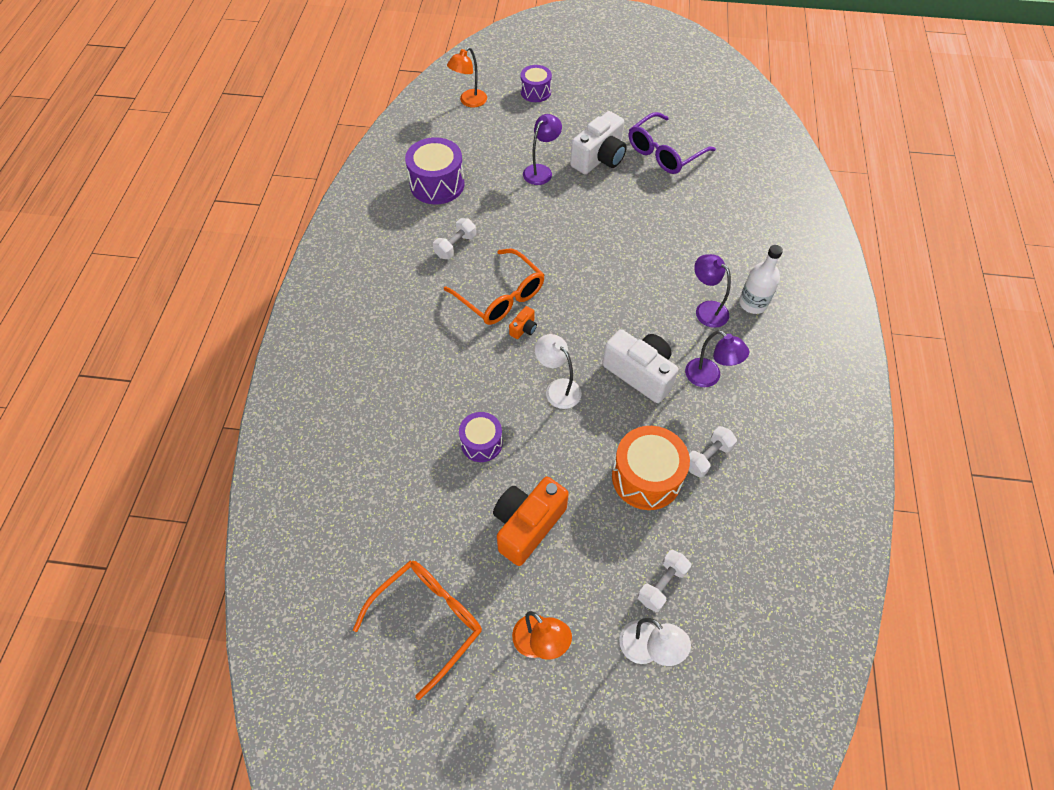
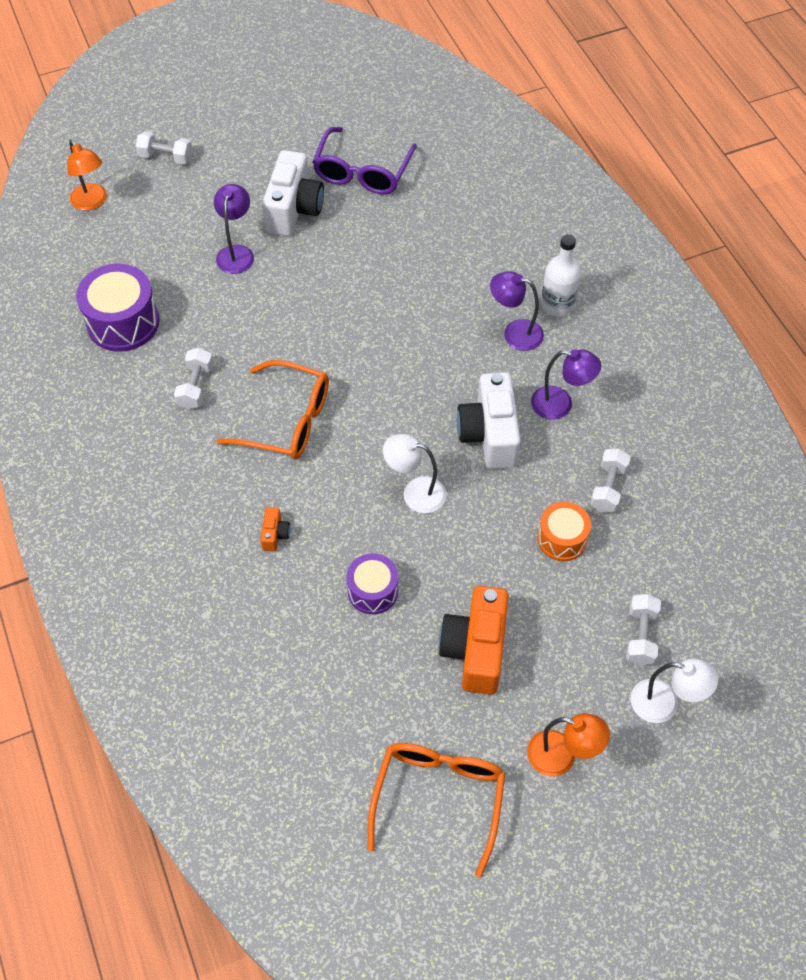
camera: 30 degrees left, 0 degrees up
orange lamp [447,47,487,108] -> orange lamp turned 45 degrees counterclockwise [67,140,107,211]
orange camera [509,306,537,339] -> orange camera moved to [260,507,290,551]
purple drum [520,65,552,102] -> white dumbbell [136,131,193,165]
white camera [602,329,678,403] -> white camera turned 105 degrees counterclockwise [457,372,521,469]
orange drum [612,426,690,510] -> orange drum [537,502,591,561], size x0.62

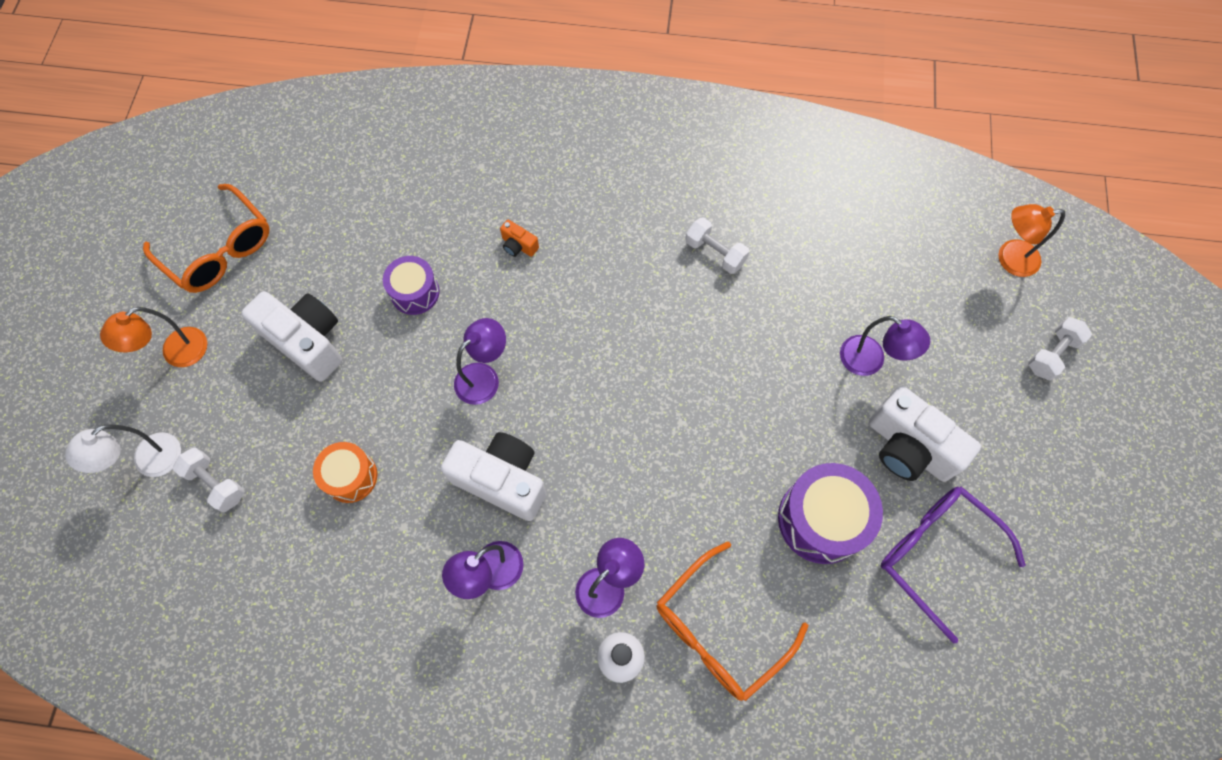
camera: 120 degrees right, 10 degrees up
purple drum [76,264,160,352] -> purple drum moved to [778,463,883,564]
orange glasses [216,360,329,459] -> orange glasses moved to [657,542,808,701]
white lamp [383,434,446,513] -> purple lamp [454,318,506,405]
orange camera [439,586,509,695] -> white camera [241,291,342,382]
white dumbbell [590,448,631,512] -> none

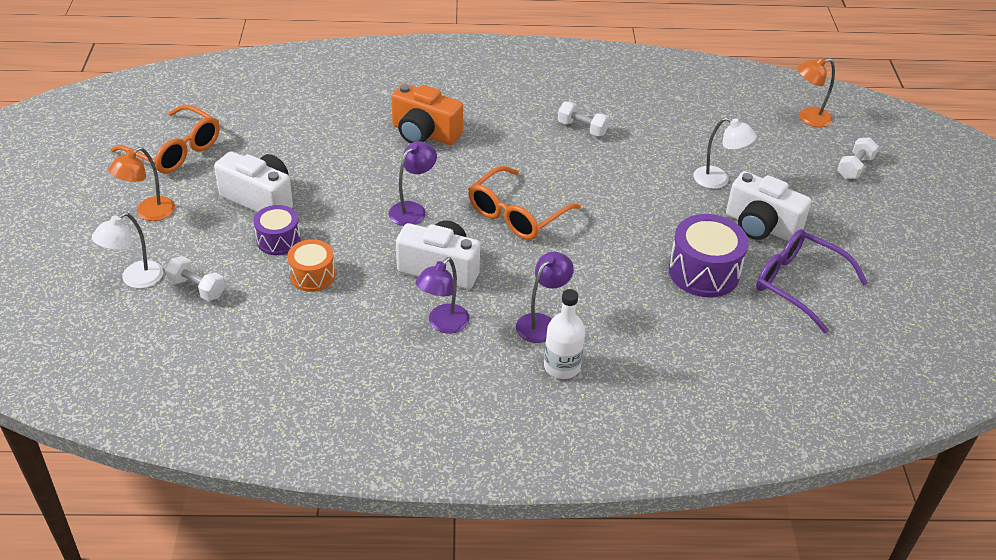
camera: 10 degrees left, 25 degrees down
purple drum [383,256,440,315] -> purple drum moved to [254,205,301,255]
orange camera [500,220,539,257] -> orange camera [391,83,463,145], size x2.27
orange glasses [657,542,808,701] -> orange glasses moved to [468,166,581,240]
purple lamp [840,316,930,376] -> white lamp [693,117,757,189]

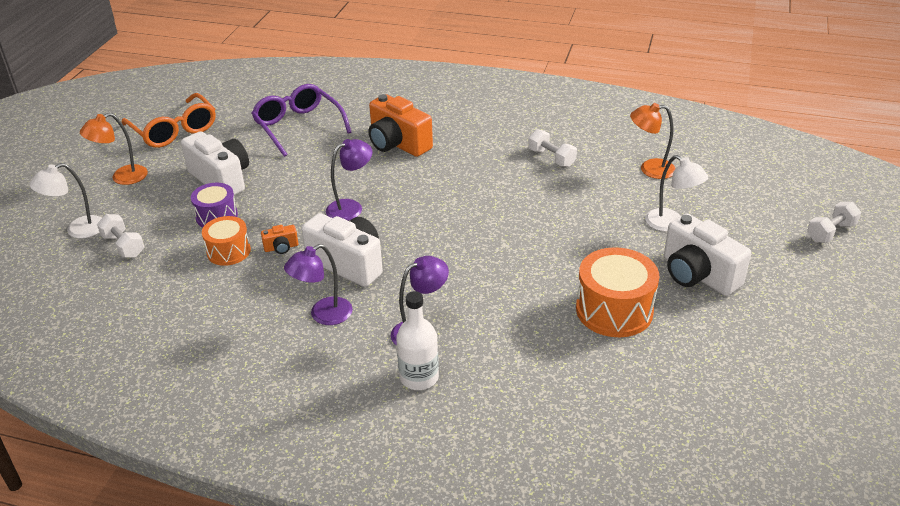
camera: 20 degrees right, 5 degrees down
orange glasses [468,166,581,240] -> none
purple drum [669,214,748,297] -> orange drum [576,247,659,337]
purple glasses [756,229,868,333] -> purple glasses moved to [251,84,351,157]
orange lamp [797,57,835,127] -> orange lamp moved to [630,103,676,179]
none -> orange camera [261,225,299,254]

